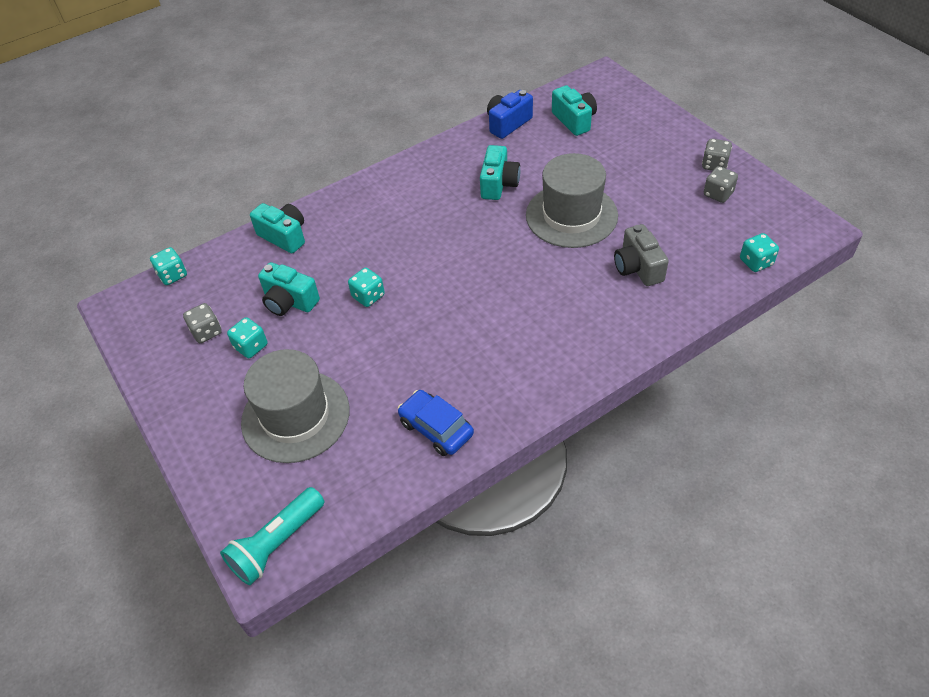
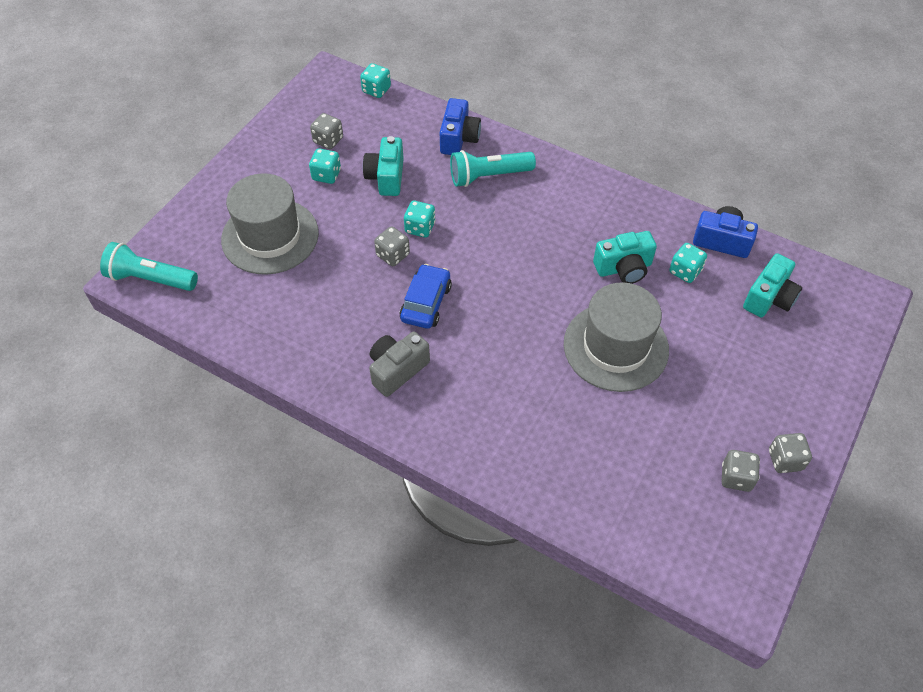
camera: 60 degrees right, 5 degrees up
turquoise camera [250,203,305,253] -> blue camera [440,98,481,155]
blue car [398,390,474,456] -> blue car moved to [400,264,452,329]
grey camera [614,224,669,286] -> grey camera moved to [369,332,430,397]
turquoise dice [740,233,779,272] -> turquoise dice moved to [669,243,707,283]
none -> grey dice [374,226,410,266]
none -> turquoise flashlight [450,150,536,187]

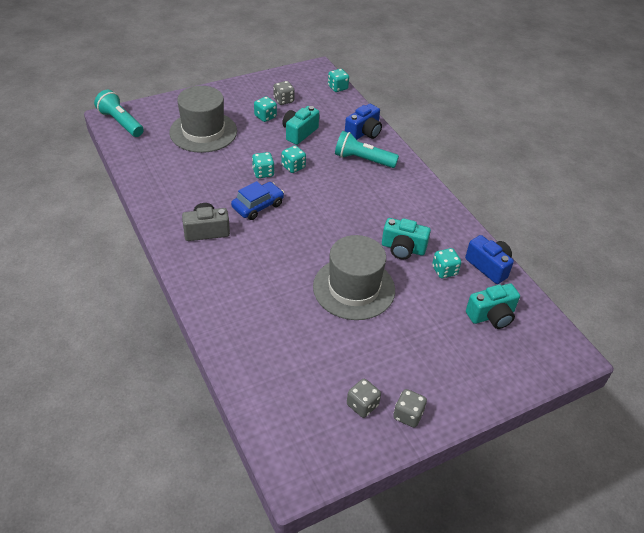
camera: 30 degrees right, 10 degrees down
grey dice [374,226,410,266] -> turquoise dice [252,152,274,178]

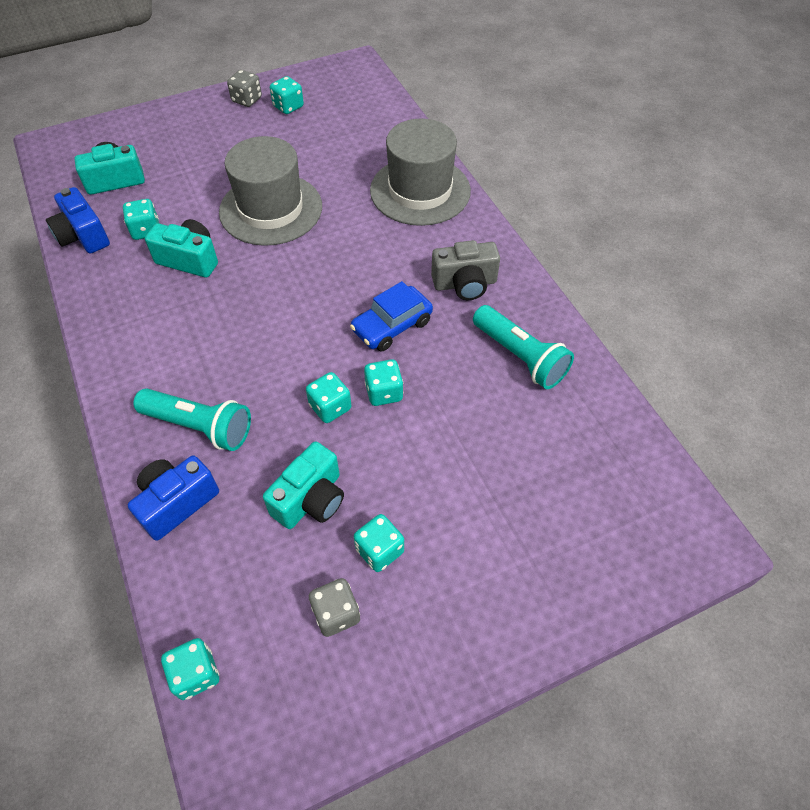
camera: 175 degrees left, 10 degrees up
turquoise flashlight [94,90,144,137] -> turquoise flashlight moved to [473,305,574,389]
grey hat [169,86,237,153] -> grey hat moved to [370,118,471,226]
grey dice [347,379,381,418] -> turquoise dice [270,76,304,114]

